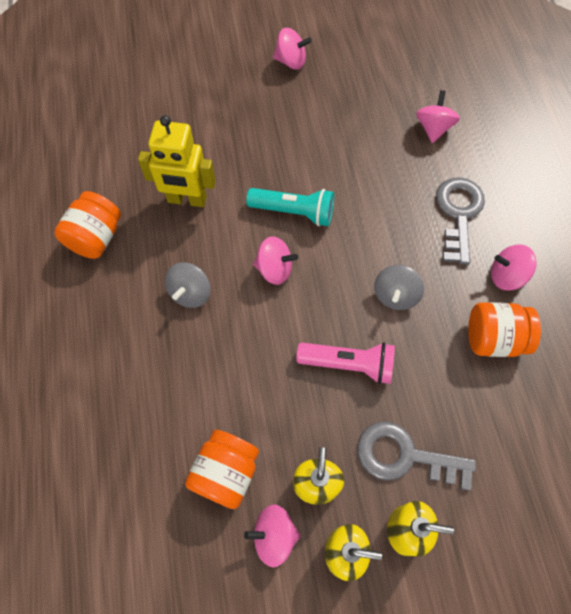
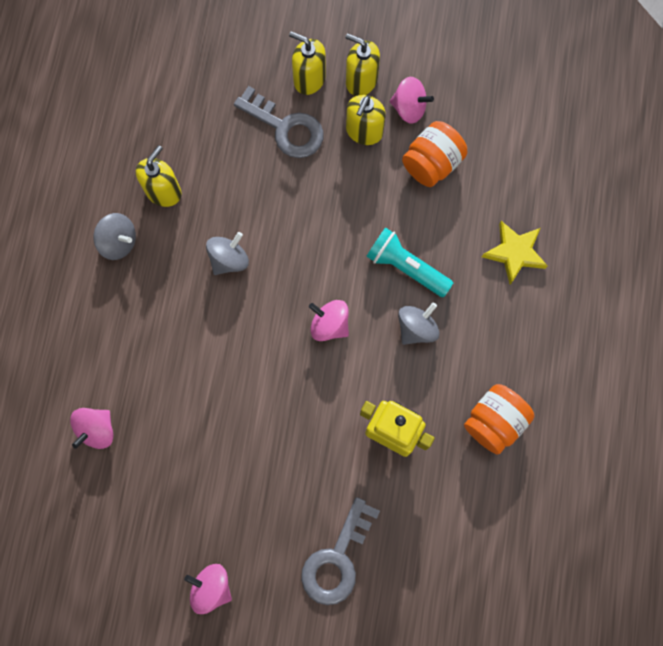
camera: 160 degrees left, 10 degrees up
turquoise flashlight [246,188,334,226] -> turquoise flashlight moved to [366,227,453,297]
pink flashlight [296,343,395,384] -> none
grey key [436,177,485,265] -> grey key moved to [301,497,380,605]
orange jar [468,302,541,357] -> yellow soap dispenser [136,145,182,207]
pink spinning top [491,245,537,291] -> grey spinning top [94,213,136,260]
none -> yellow star [482,221,548,285]

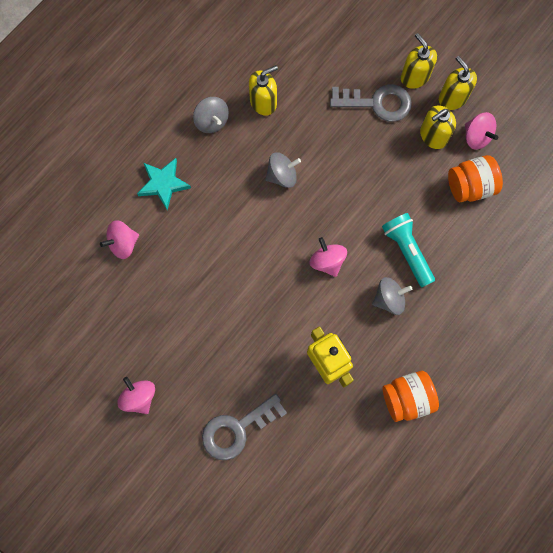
camera: 30 degrees right, 0 degrees up
grey key [234,86,323,158] -> grey key turned 60 degrees counterclockwise [330,84,412,122]
yellow star [482,221,548,285] -> none
none -> turquoise star [137,158,191,210]

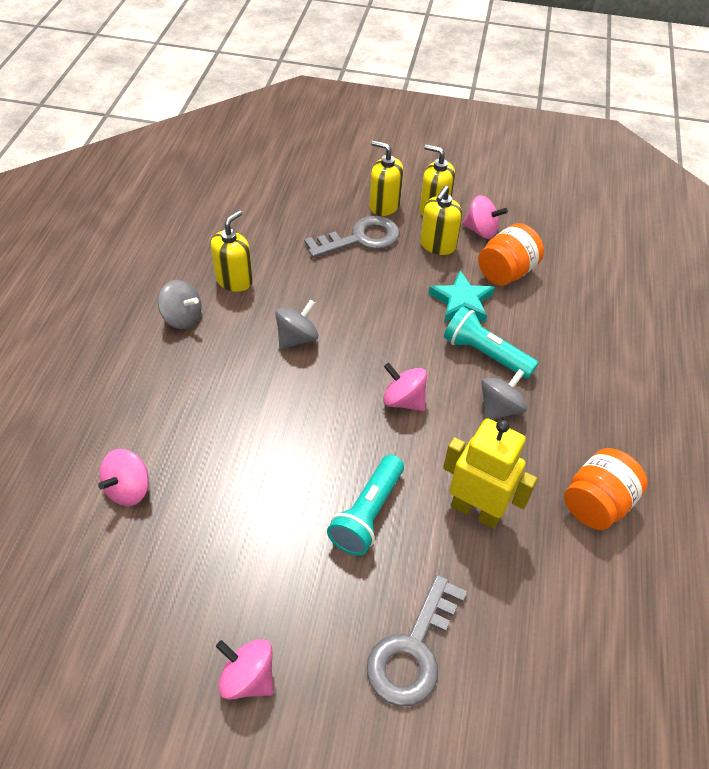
camera: 30 degrees left, 25 degrees down
turquoise star [137,158,191,210] -> turquoise star moved to [429,270,495,323]
none -> turquoise flashlight [327,455,404,556]

